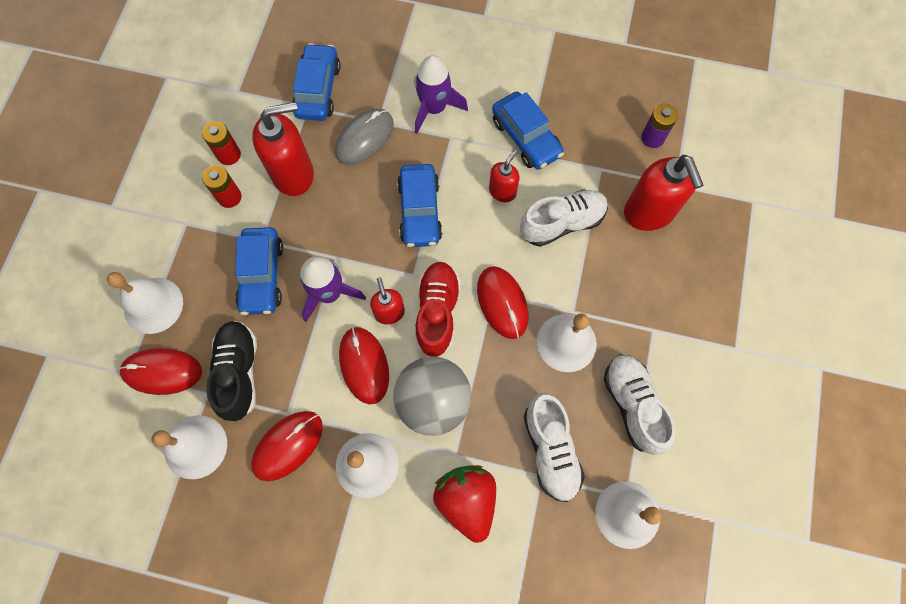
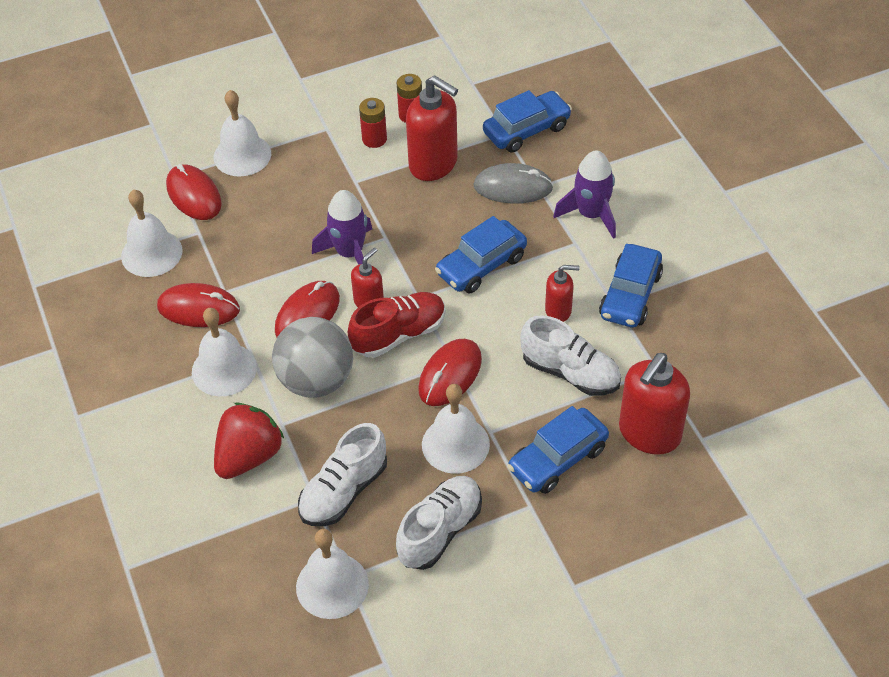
camera: 55 degrees right, 20 degrees down
black shoe [206,321,257,421] -> none
blue car [235,227,283,315] -> blue car moved to [507,406,609,494]
purple battery [641,104,678,148] -> none

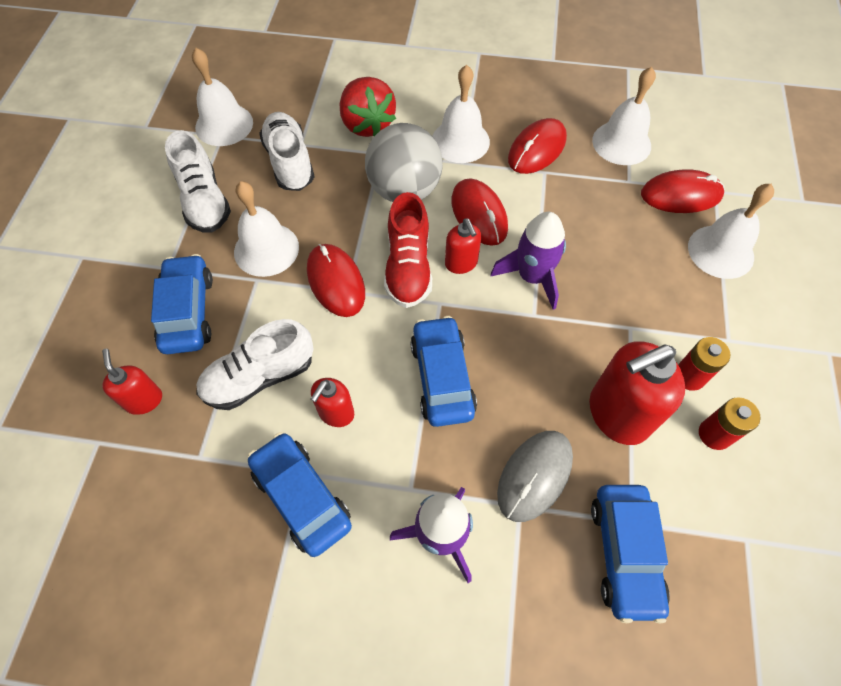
camera: 120 degrees right, 10 degrees up
red soap dispenser [619,353,690,455] -> red soap dispenser [102,349,162,415], size x0.54

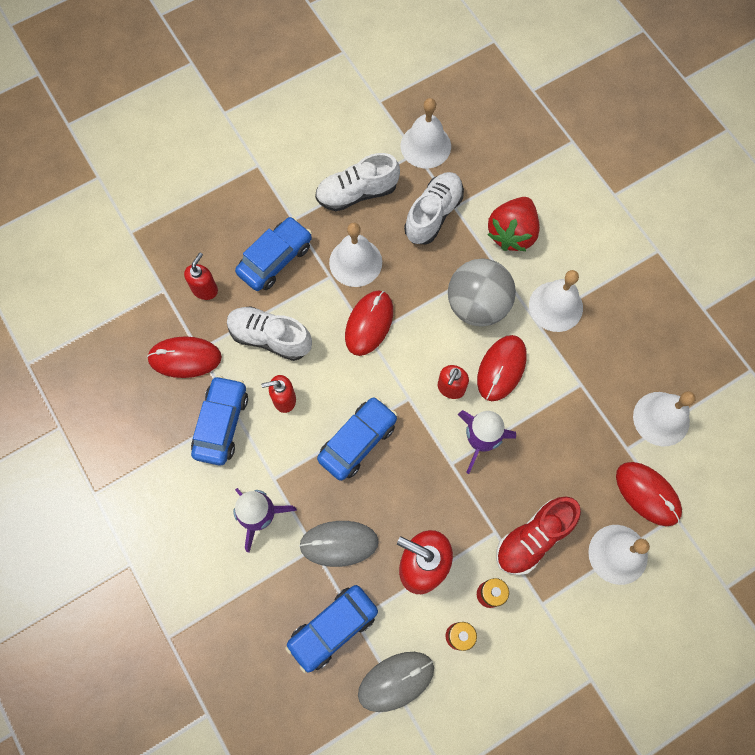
camera: 50 degrees right, 10 degrees up
white shoe [165,130,231,233] -> white shoe turned 45 degrees clockwise [315,153,400,211]
red shoe [384,192,432,308] -> red shoe moved to [496,496,581,575]
red mouse [508,118,567,174] -> red mouse moved to [147,336,222,378]
none -> grey mouse [358,652,434,712]

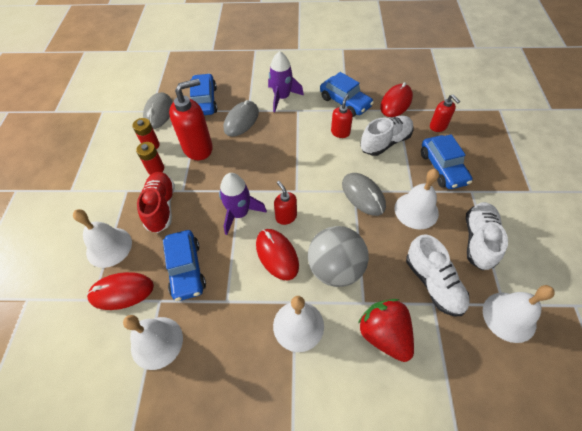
camera: 125 degrees right, 15 degrees down
blue car [317,397,397,481] -> blue car moved to [163,230,206,301]
red mouse [345,290,393,356] -> grey mouse [342,173,386,216]

